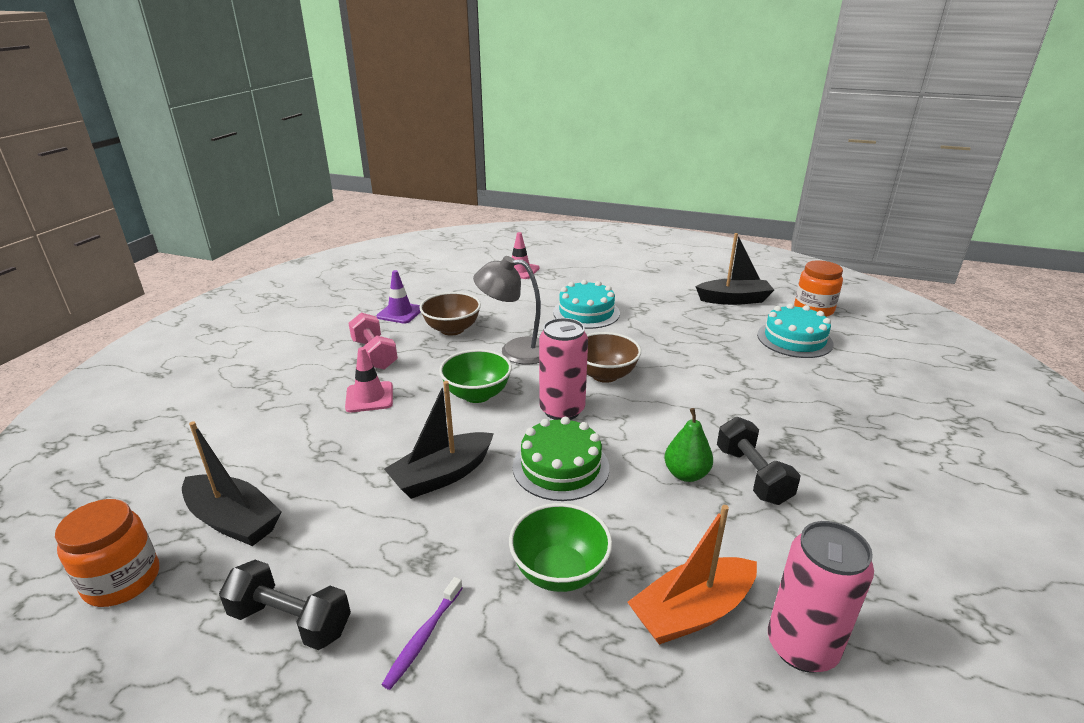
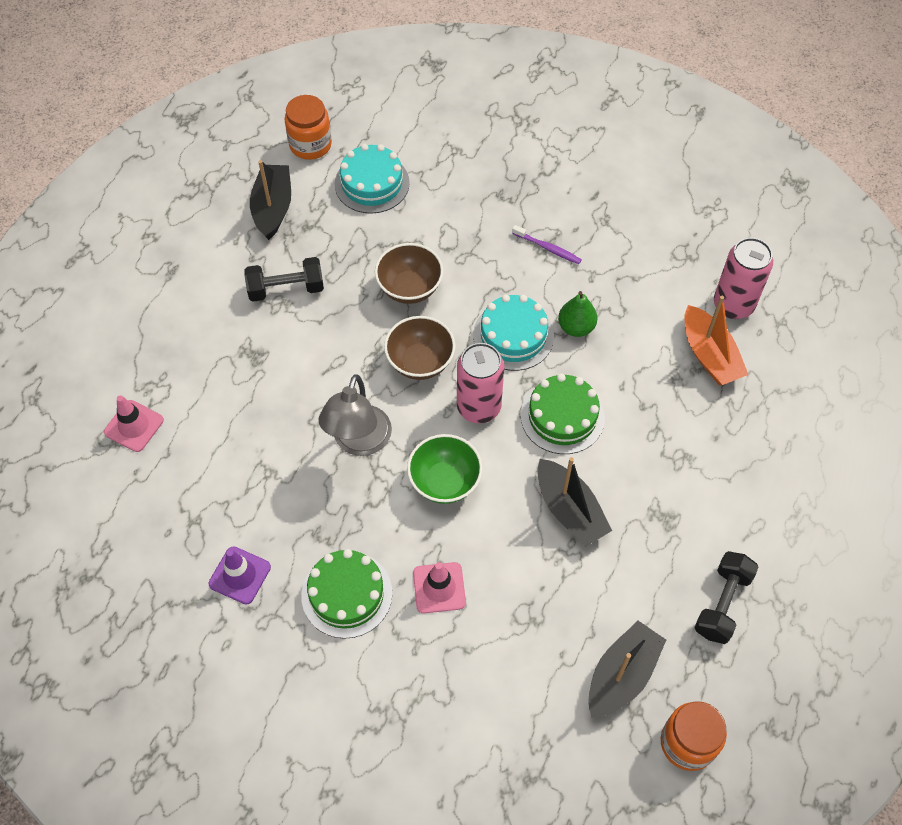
camera: 85 degrees left, 30 degrees up
pink dumbbell [349,313,398,370] -> green cake [301,549,392,639]
purple toothbrush [381,577,463,690] -> purple toothbrush moved to [512,225,582,264]
brown bowl [420,292,481,336] -> brown bowl moved to [375,243,443,304]
green bowl [509,503,612,592] -> none
turquoise cake [553,280,620,329] -> turquoise cake moved to [473,294,554,371]
black dumbbell [717,417,800,505] -> black dumbbell moved to [244,257,324,302]

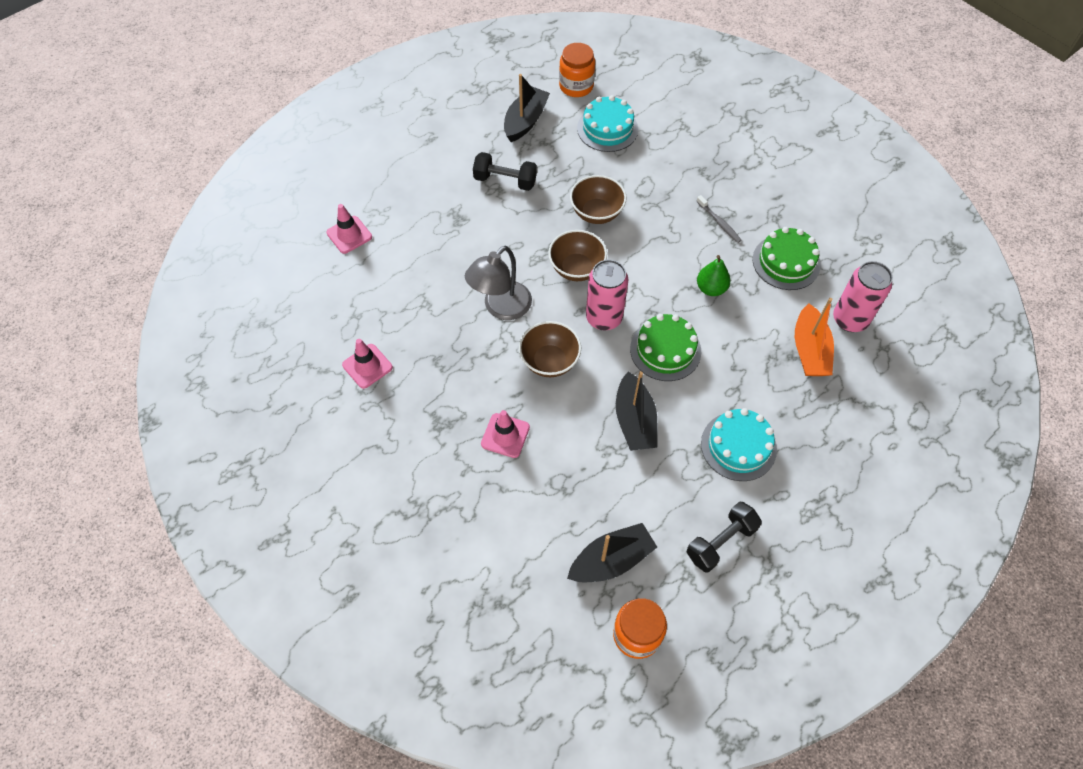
camera: 25 degrees right, 0 degrees up
purple traffic cone [209,546,271,604] -> pink traffic cone [342,339,393,389]
green cake [301,549,392,639] -> green cake moved to [753,227,820,290]
green bowl [407,434,483,504] -> brown bowl [519,321,581,377]
turquoise cake [473,294,554,371] -> turquoise cake moved to [701,408,777,481]
purple toothbrush [512,225,582,264] -> grey toothbrush [696,195,742,243]

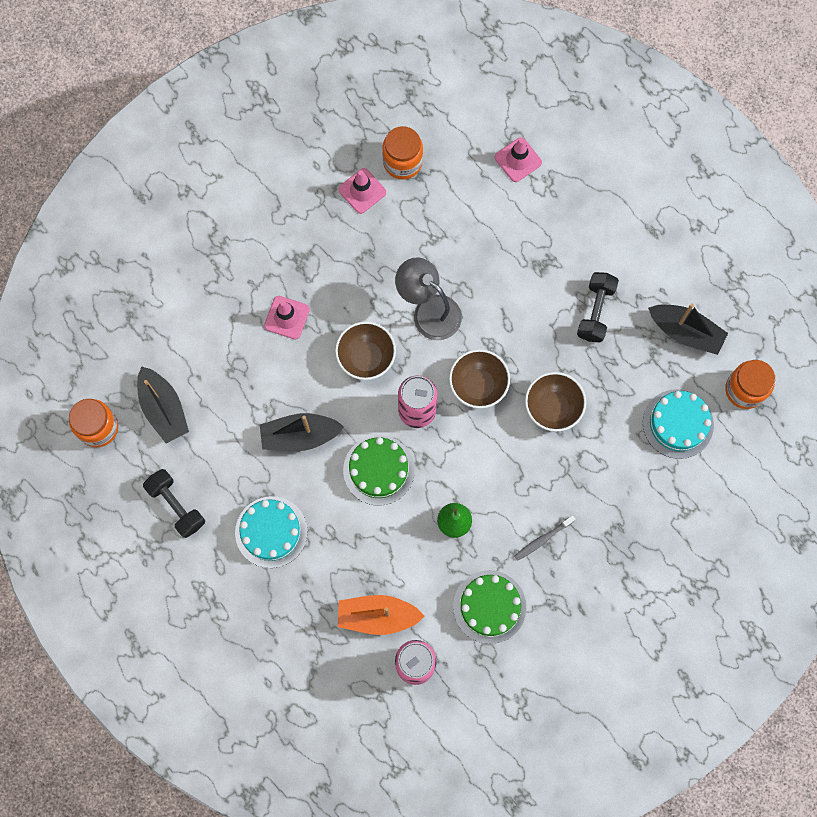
camera: 90 degrees right, 15 degrees up
none -> orange jar [382,126,423,179]

